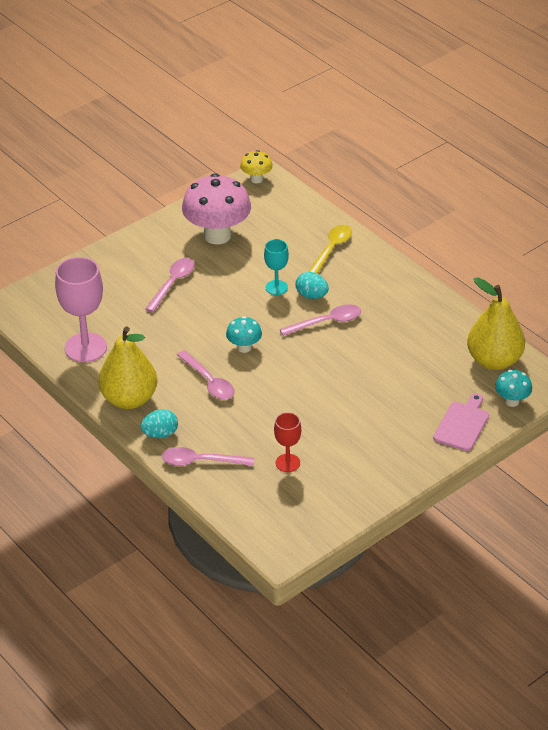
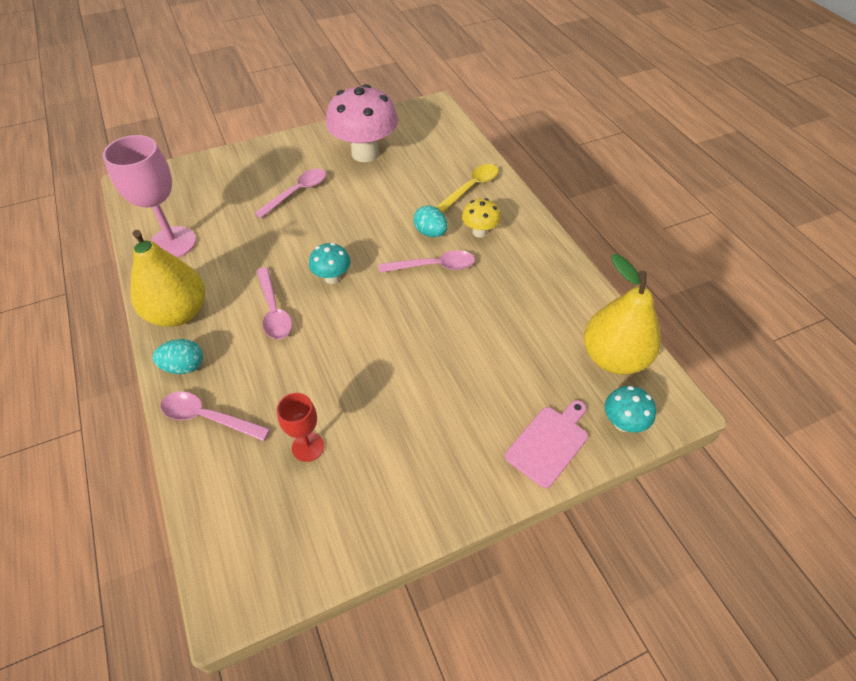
camera: 15 degrees right, 10 degrees up
yellow mushroom [240,150,273,183] -> yellow mushroom moved to [462,198,501,238]
turquoise goblet [264,239,289,295] -> none

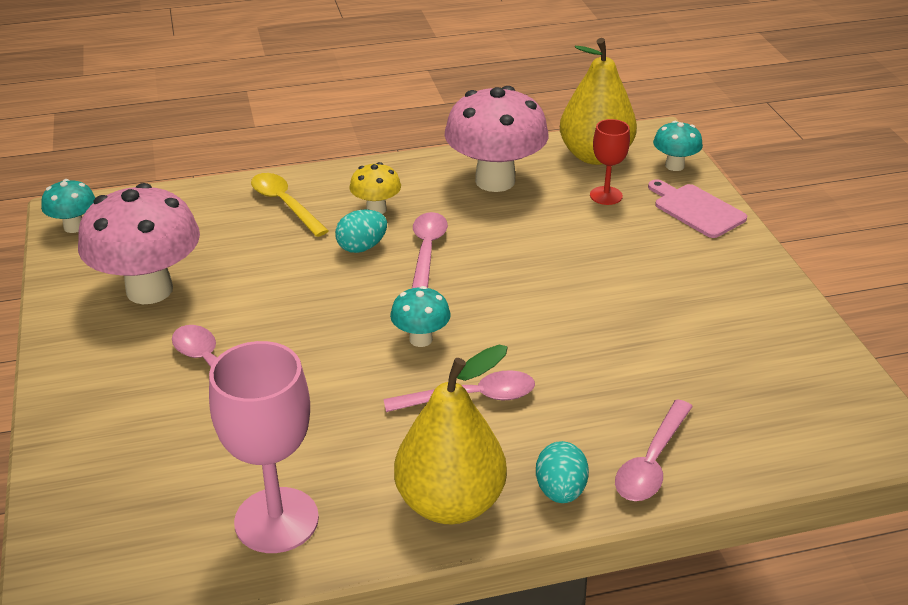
camera: 80 degrees left, 15 degrees down
red goblet [277,393,324,462] -> red goblet moved to [590,119,630,205]
none -> turquoise mushroom [41,179,95,233]
none -> pink mushroom [444,86,549,192]

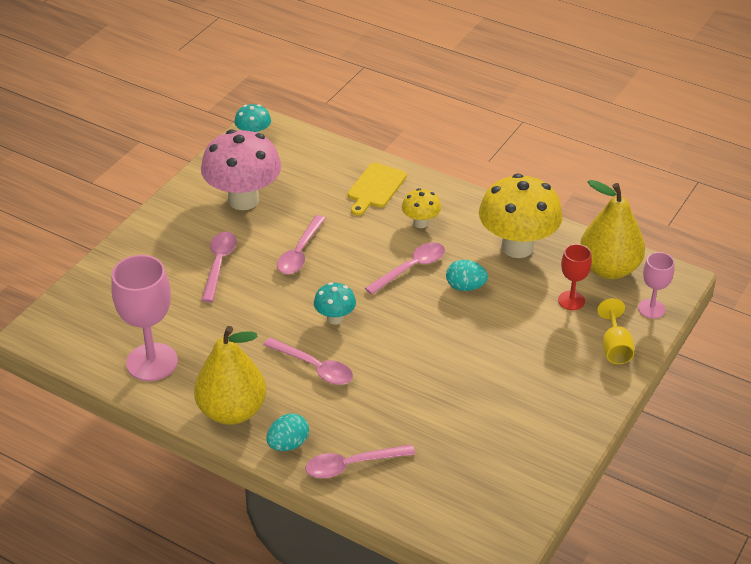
camera: 45 degrees right, 5 degrees up
yellow spoon [251,173,329,237] -> yellow cutting board [348,163,407,216]
turquoise egg [335,209,387,253] -> turquoise egg moved to [446,260,488,291]
pink mushroom [444,86,549,192] -> yellow mushroom [479,174,562,258]
pink cutting board [648,179,747,238] -> yellow goblet [597,298,634,364]
turquoise mushroom [653,121,703,171] -> pink goblet [638,252,674,319]
none -> pink spoon [277,215,326,274]

